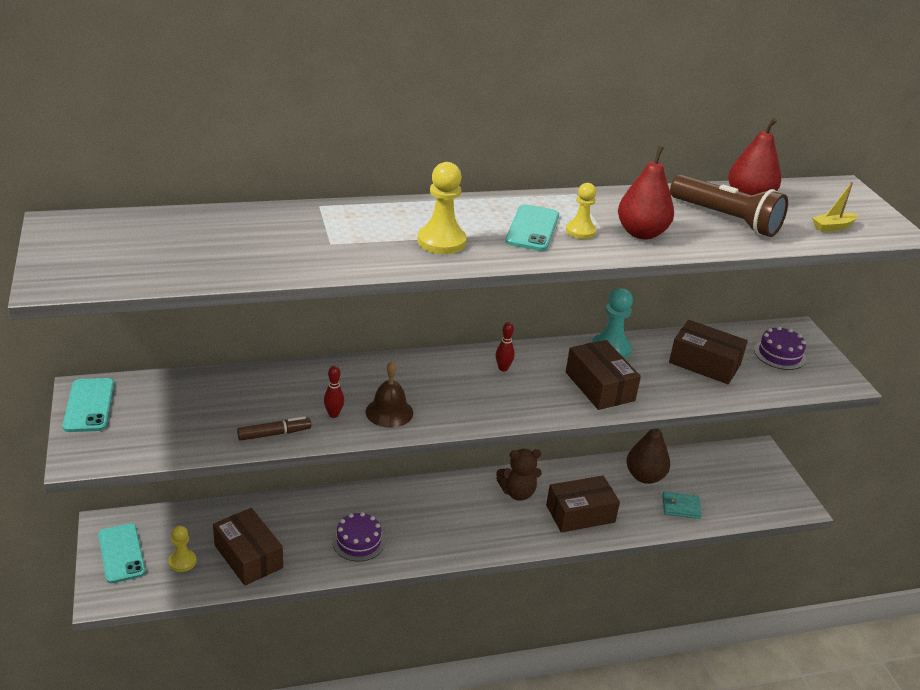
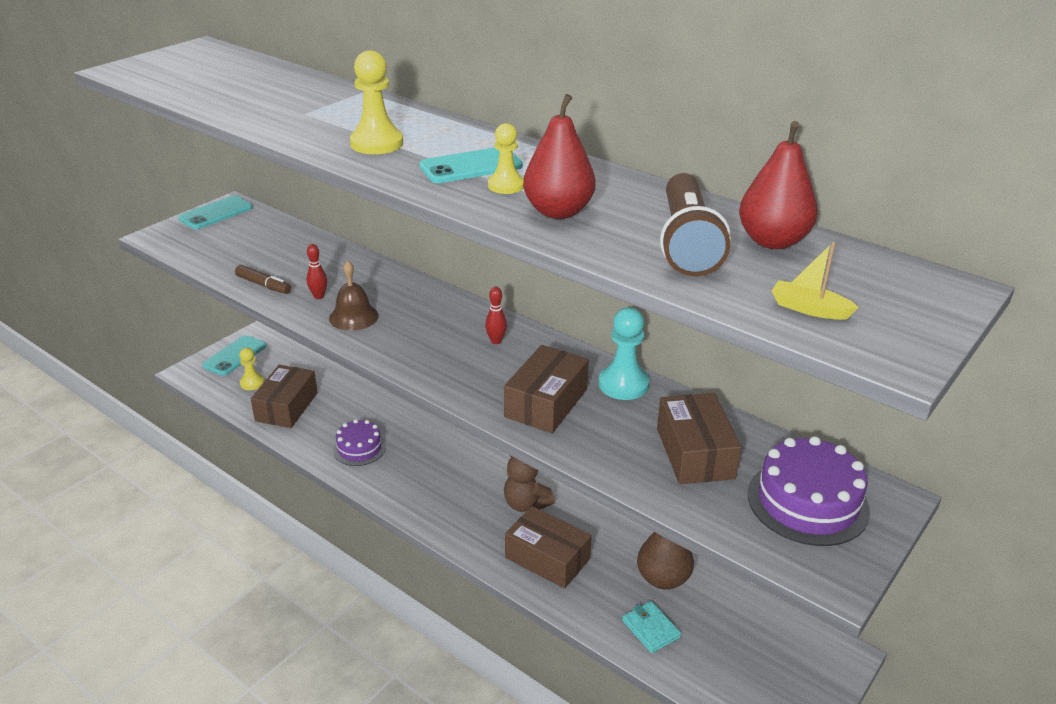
camera: 55 degrees right, 0 degrees up
purple cake [754,326,806,370] -> purple cake [748,436,870,546], size x1.55

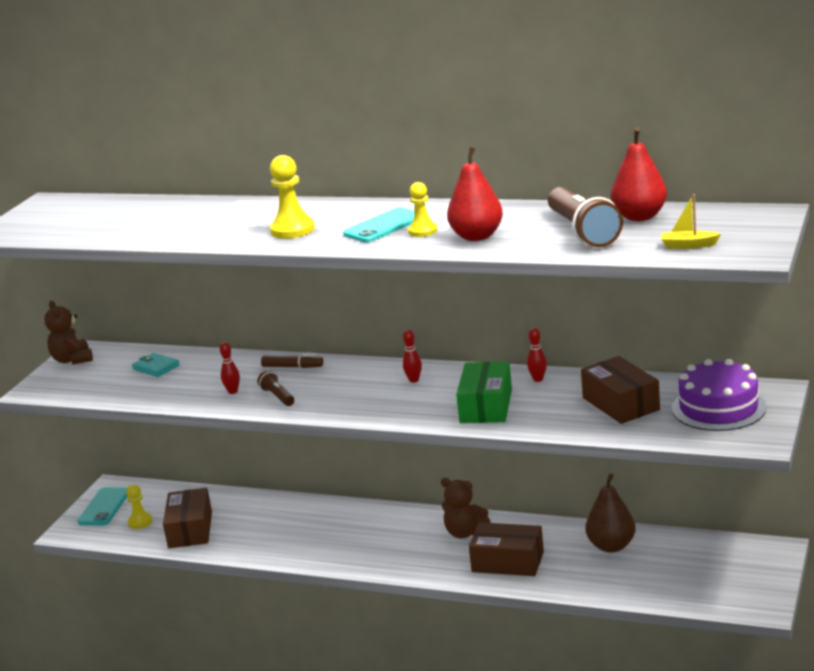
camera: 15 degrees left, 10 degrees down
turquoise phone [179,196,253,229] -> brown teddy bear [44,300,93,364]
brown marker [235,265,291,294] -> brown marker moved to [261,354,323,368]
brown bell [329,260,379,331] -> brown flashlight [257,370,294,406]
purple cake [333,419,386,466] -> none
brown box [504,345,589,433] -> green box [456,361,512,423]
turquoise pawn [598,307,649,400] -> red bowling pin [527,328,547,382]
turquoise wallet [622,601,681,653] -> turquoise wallet moved to [132,353,180,377]

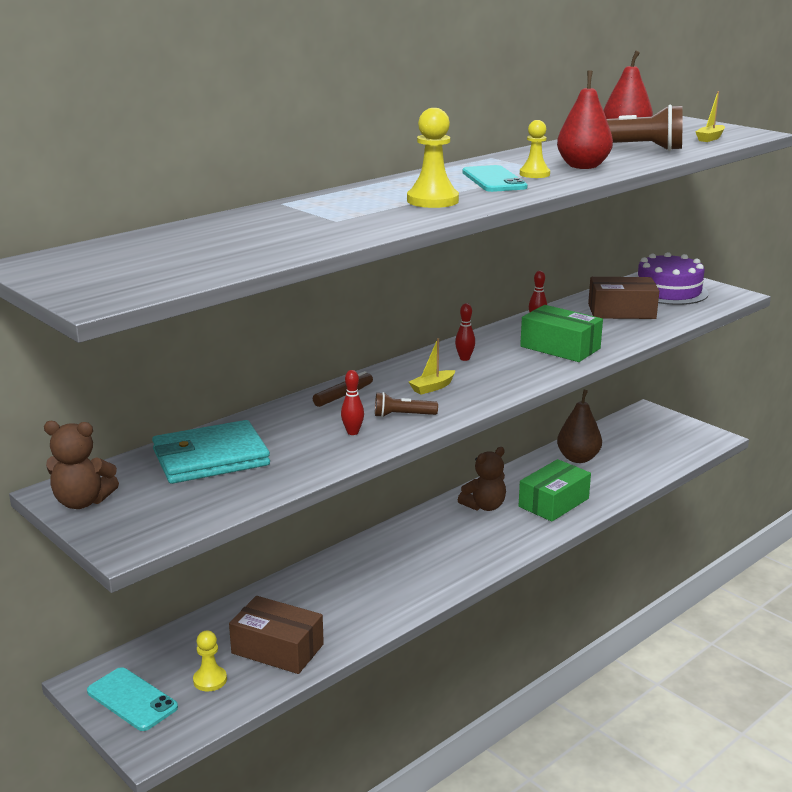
camera: 65 degrees left, 0 degrees up
turquoise wallet [132,353,180,377] -> turquoise wallet [152,420,270,484], size x1.93
brown box [469,522,544,576] -> green box [518,459,591,522]
none -> yellow boat [409,338,455,394]

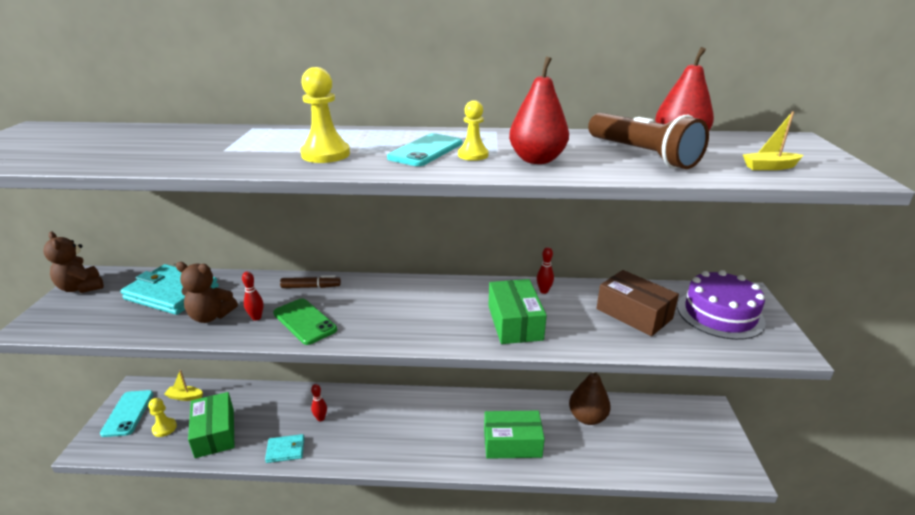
camera: 45 degrees right, 5 degrees up
brown box [229,596,324,674] -> green box [188,392,234,458]
brown flashlight [375,392,438,417] -> green phone [273,298,337,345]
yellow boat [409,338,455,394] -> yellow boat moved to [164,370,203,401]
red bowling pin [455,303,475,361] -> red bowling pin moved to [311,384,327,421]
brown teddy bear [458,447,506,511] -> brown teddy bear moved to [176,262,238,323]
none -> turquoise wallet [265,434,305,463]

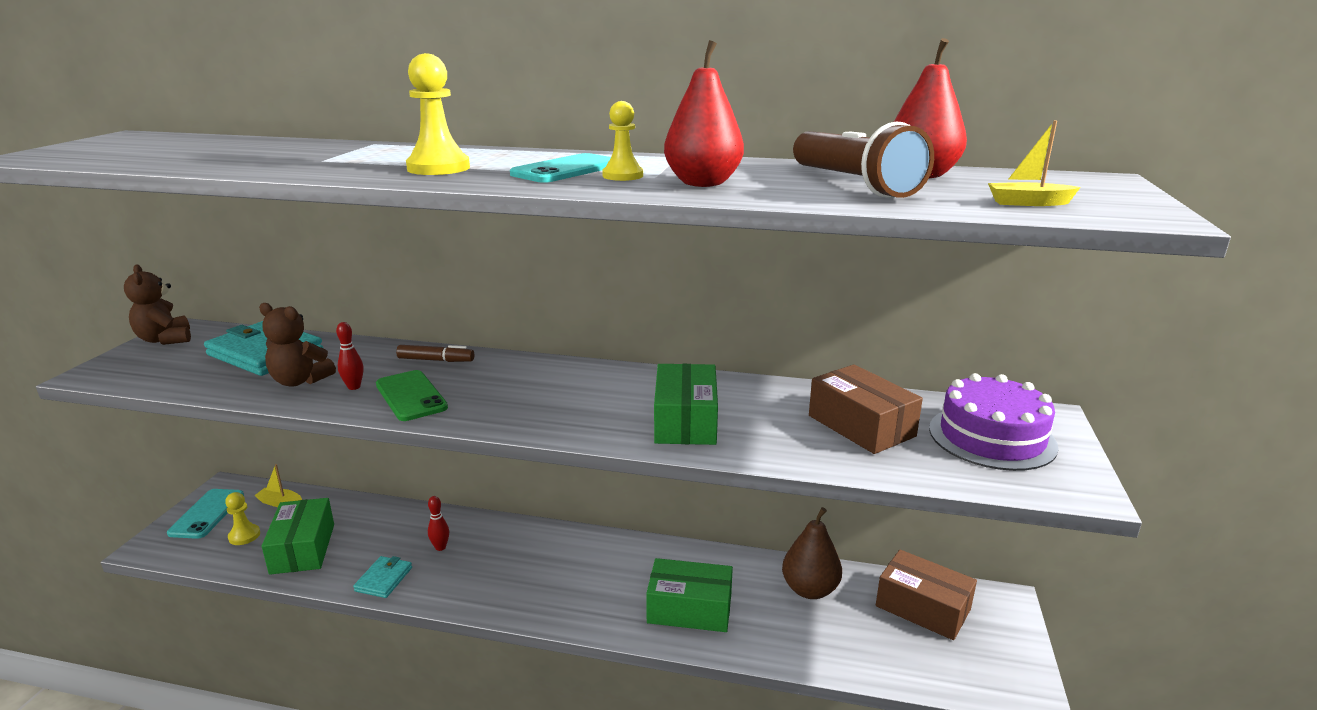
camera: 10 degrees right, 5 degrees down
turquoise wallet [265,434,305,463] -> turquoise wallet turned 75 degrees counterclockwise [353,556,412,598]
red bowling pin [537,247,554,294] -> none
none -> brown box [876,550,977,640]

